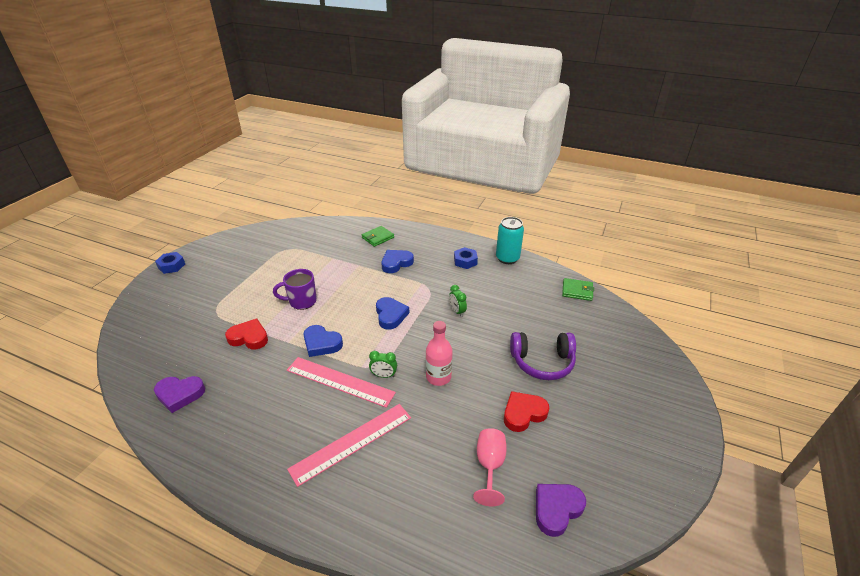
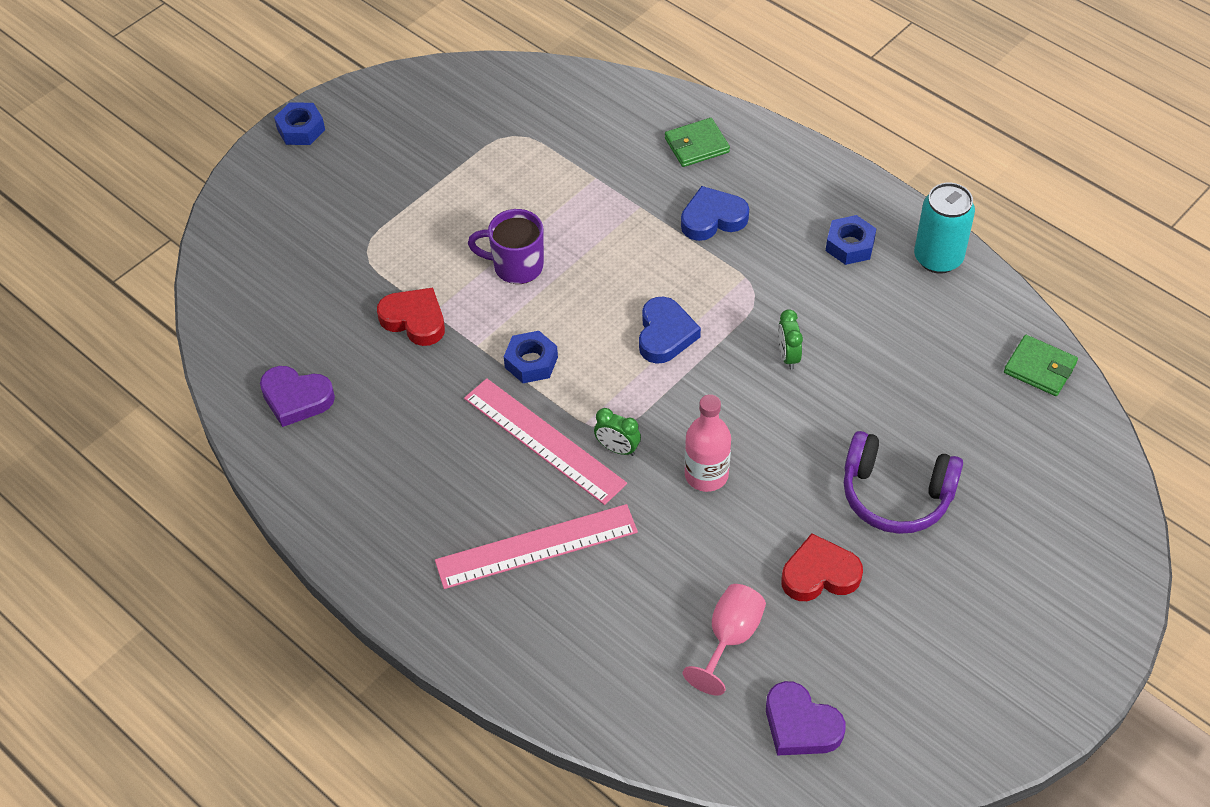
camera: 20 degrees right, 15 degrees up
blue heart [303,325,343,357] -> blue nut [504,331,558,383]
purple heart [536,484,586,537] -> purple heart turned 120 degrees counterclockwise [766,681,846,755]

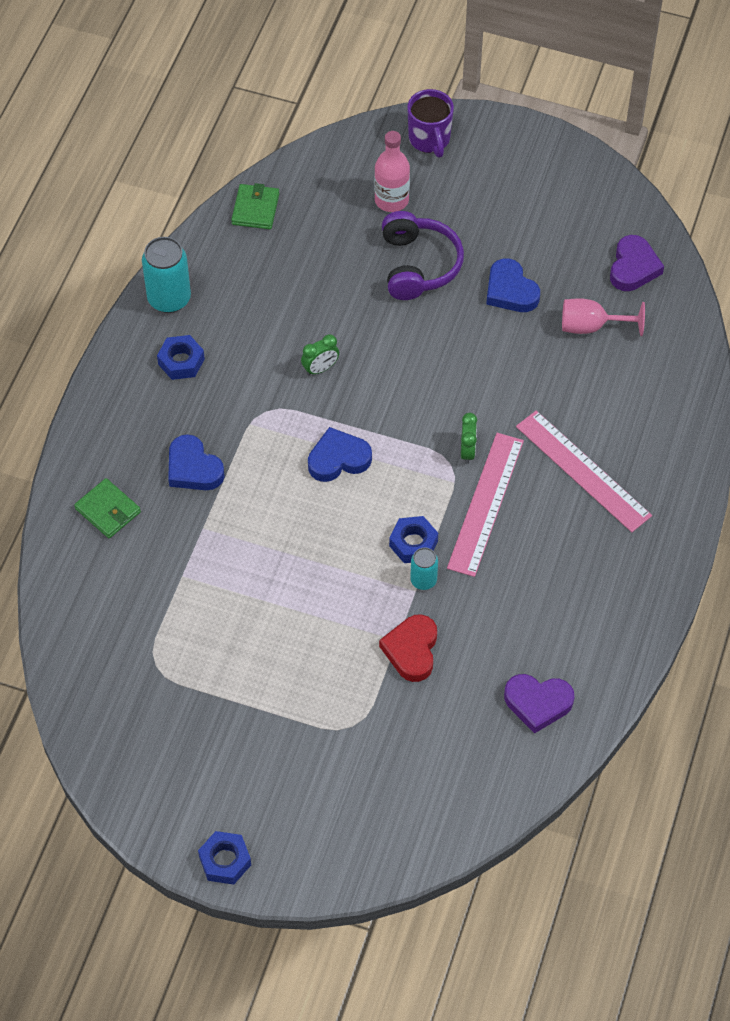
camera: 115 degrees left, 5 degrees up
purple heart [260,366,335,427] -> purple heart turned 105 degrees clockwise [504,674,575,734]
purple mug [468,209,544,284] -> purple mug moved to [407,89,454,158]
pink bottle [685,394,731,492] -> pink bottle moved to [374,131,410,212]
red heart [781,533,863,601] -> blue heart [486,258,540,312]
none -> turquoise can [410,547,438,590]

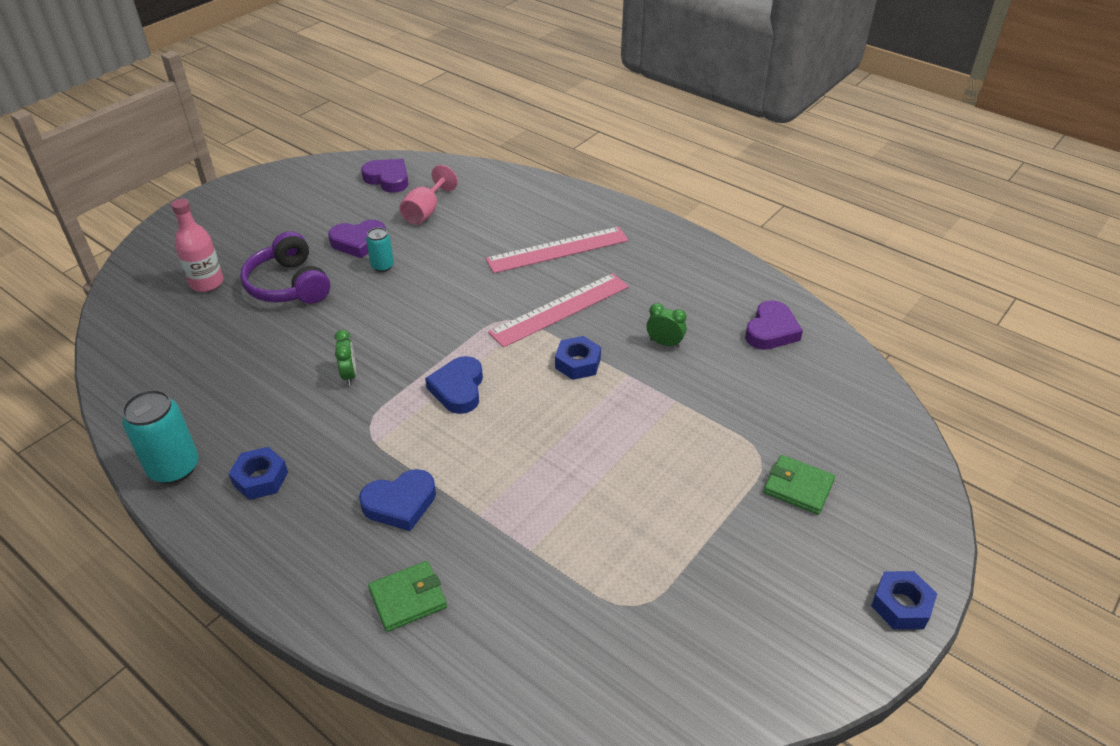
camera: 70 degrees left, 15 degrees down
green wallet [231,183,279,229] -> green wallet moved to [764,455,835,515]
red heart [379,614,437,682] -> none
purple headphones [382,211,464,300] -> purple headphones turned 135 degrees counterclockwise [240,231,330,304]
purple mug [407,89,454,158] -> none
turquoise can [410,547,438,590] -> turquoise can moved to [366,227,394,272]
pink ruler [447,433,524,577] -> pink ruler turned 75 degrees counterclockwise [488,273,629,348]
green clock [461,413,477,464] -> green clock moved to [646,303,686,348]
blue heart [486,258,540,312] -> purple heart [328,220,386,258]

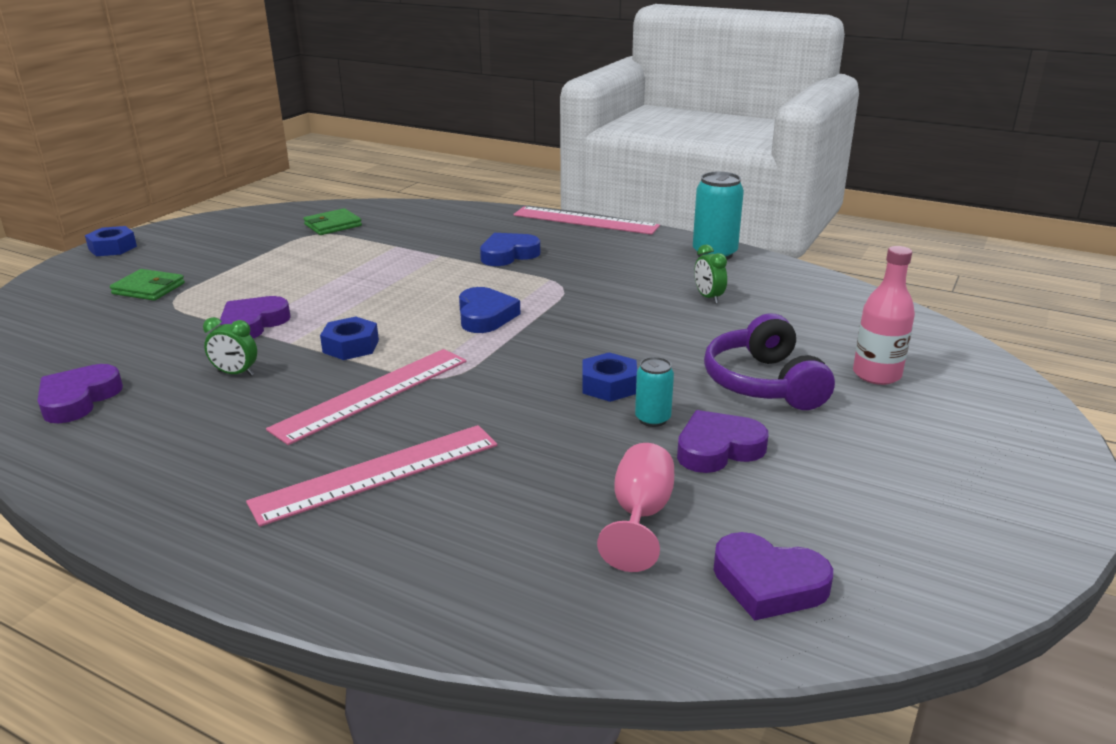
camera: 170 degrees right, 15 degrees down
blue nut [229,447,288,500] -> blue nut moved to [582,352,637,402]
purple headphones [240,231,330,304] -> purple headphones turned 150 degrees counterclockwise [704,313,835,410]
green clock [334,330,356,385] -> green clock moved to [694,245,727,304]
green wallet [368,561,447,632] -> green wallet moved to [304,208,362,235]
none -> purple heart [220,296,291,338]
none -> pink ruler [513,206,660,235]

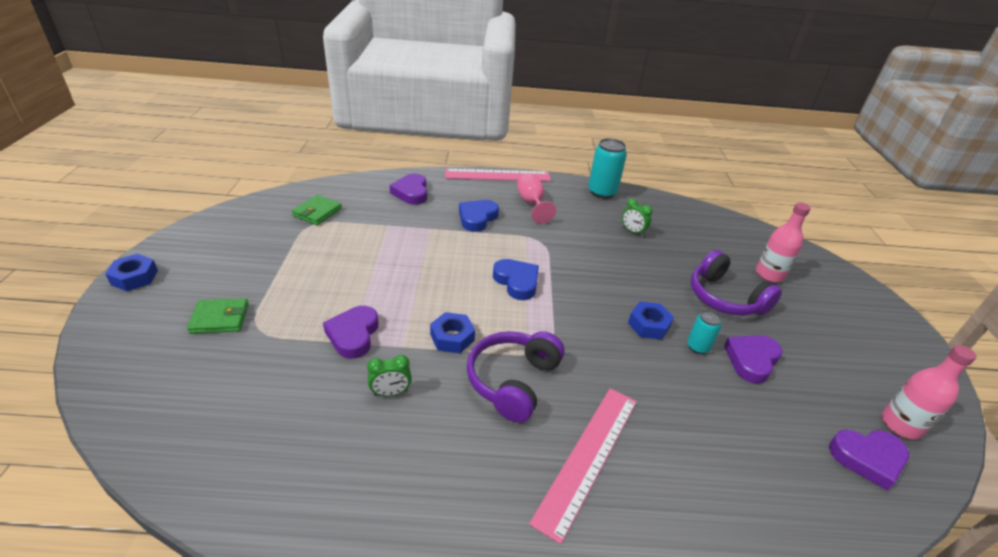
camera: 30 degrees left, 10 degrees up
purple heart [37,364,123,423] -> purple heart moved to [390,173,427,205]
pink ruler [266,349,466,445] -> purple headphones [467,331,565,423]
pink goblet [597,443,674,572] -> pink goblet moved to [517,173,556,224]
none -> pink bottle [882,345,976,439]

